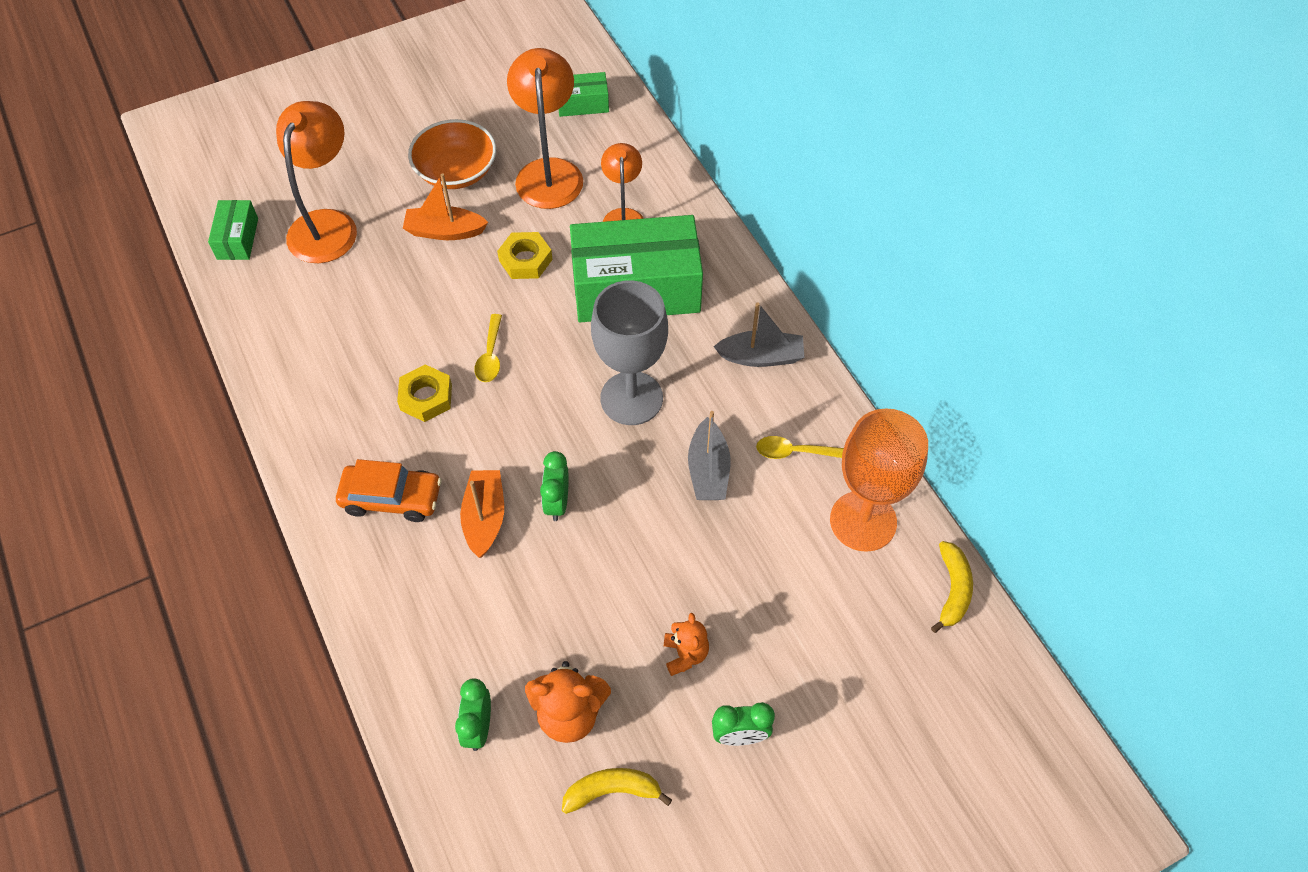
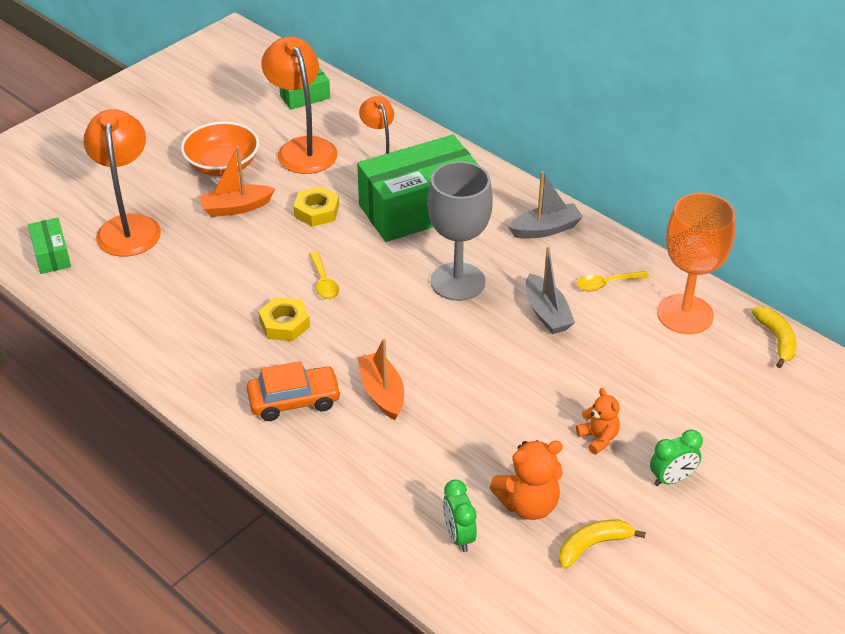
camera: 20 degrees left, 15 degrees down
green clock [540,451,569,521] -> none

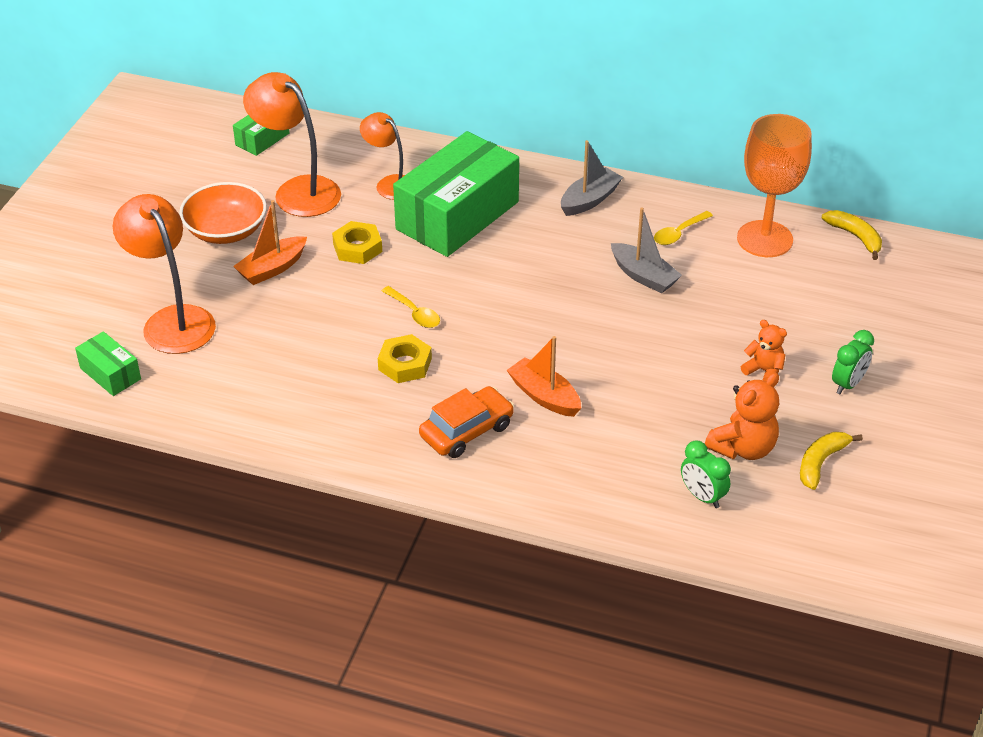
camera: 25 degrees left, 0 degrees up
grey goblet [427,161,493,301] -> none

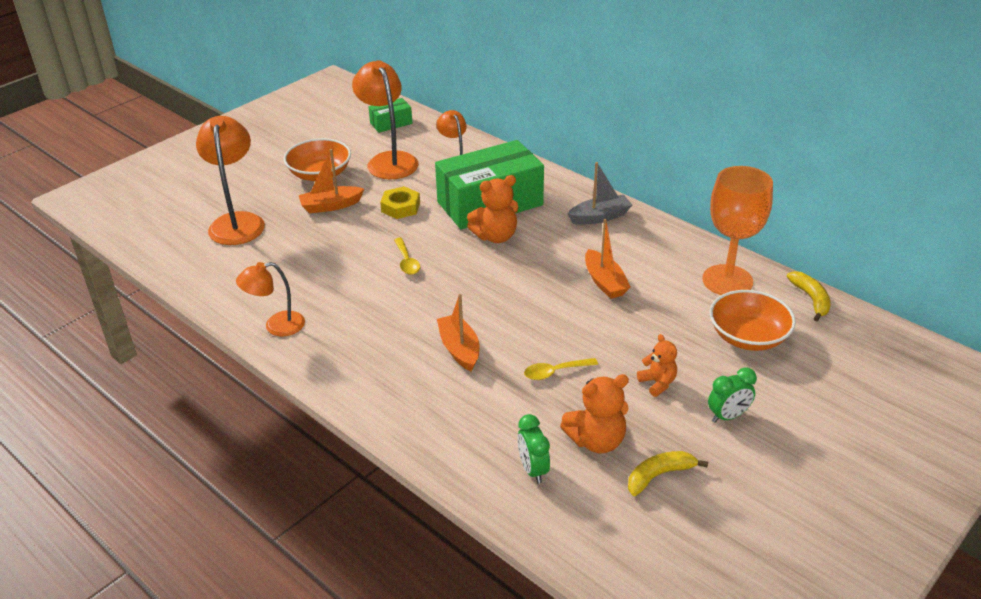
camera: 25 degrees right, 5 degrees down
green box [75,331,141,396] -> none
yellow nut [378,334,432,383] -> none
orange car [419,386,514,458] -> none
grey boat [611,207,682,293] -> orange boat [585,219,631,299]
yellow spoon [654,211,713,245] -> yellow spoon moved to [524,358,598,380]
none -> orange lamp [236,262,305,336]
none -> orange teddy bear [467,175,518,243]
none -> orange bowl [710,290,796,351]

